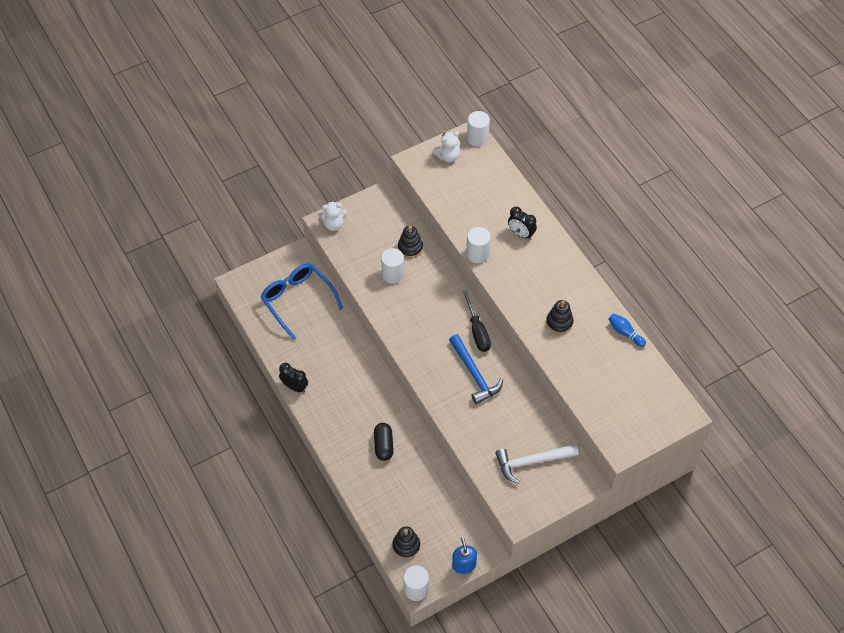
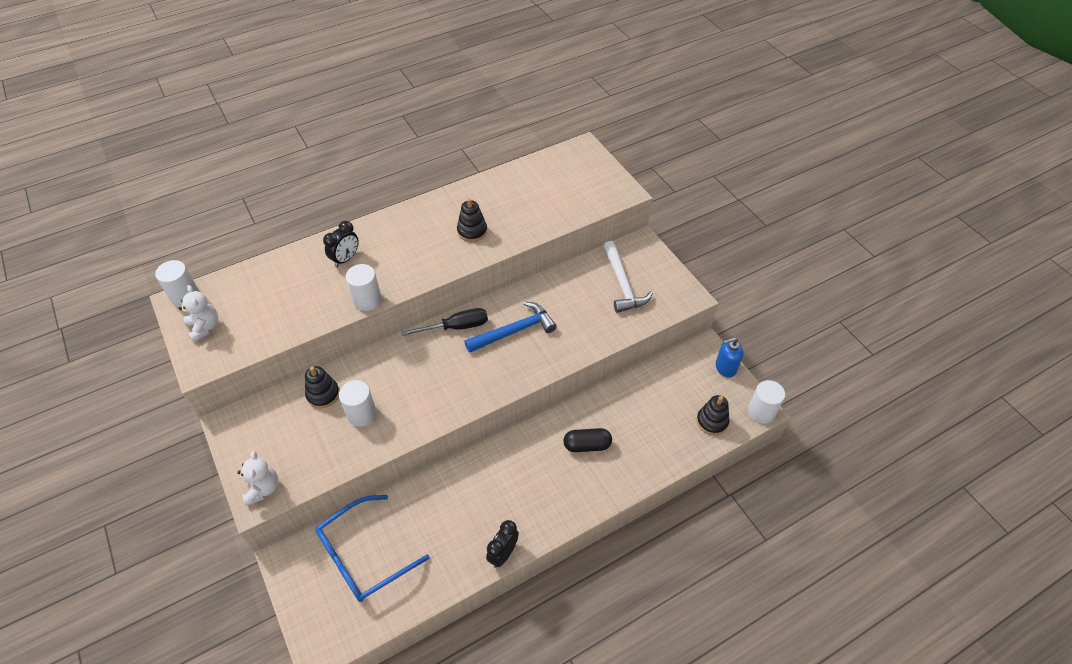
camera: 90 degrees left, 5 degrees down
blue bowling pin [609,313,646,347] -> none

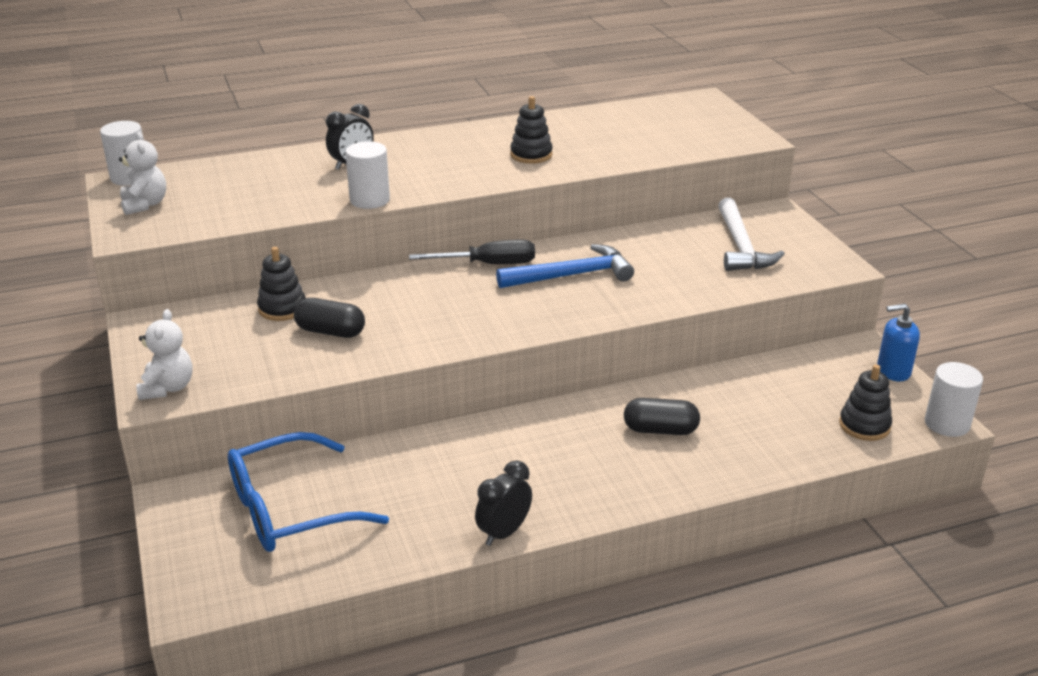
camera: 10 degrees right, 20 degrees down
white cylinder [339,380,376,427] -> black capsule [294,298,365,338]

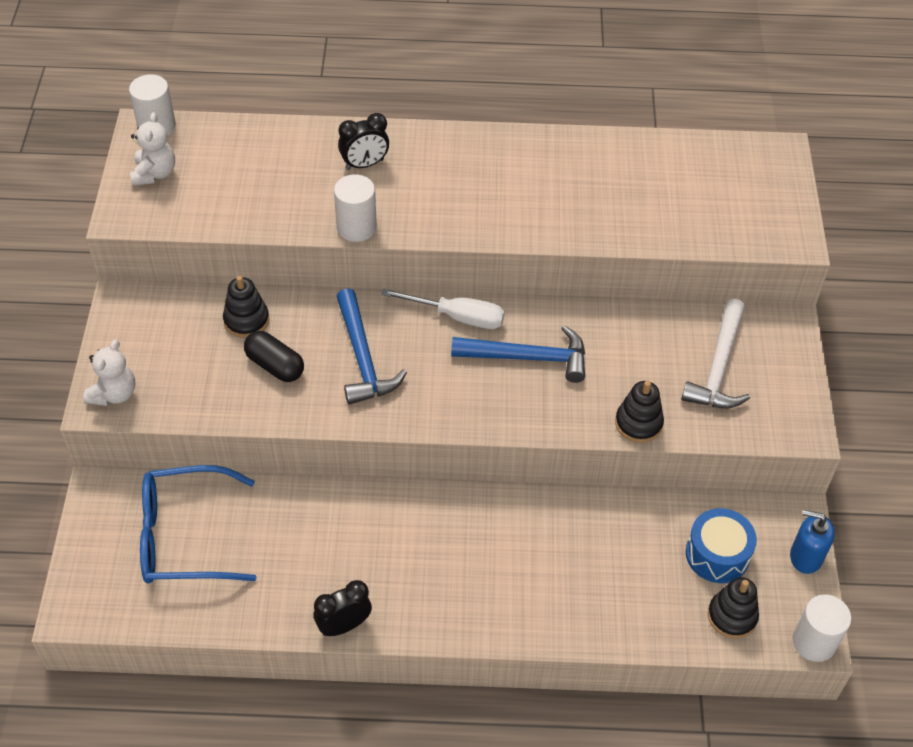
camera: 20 degrees right, 20 degrees up
black screwdriver [409,240,535,264] -> white screwdriver [381,288,505,329]
black stacking toy [510,96,553,164] -> black stacking toy moved to [615,381,664,443]
black capsule [624,398,700,435] -> none
none -> blue hammer [336,288,407,405]
none -> blue drum [686,508,757,583]

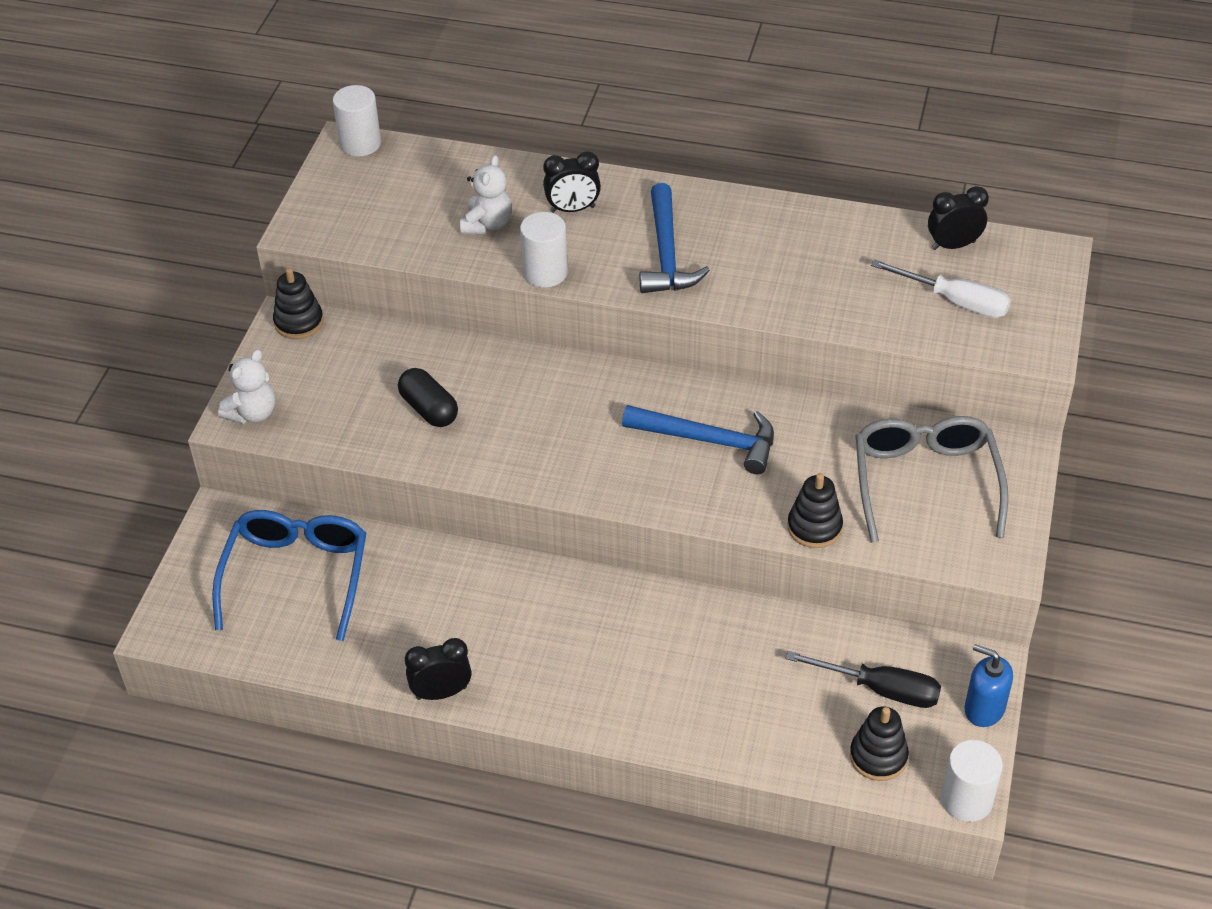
camera: 15 degrees right, 5 degrees down
white teddy bear [130,112,175,186] -> white teddy bear moved to [460,155,512,234]
blue glasses [140,465,257,583] -> blue glasses turned 90 degrees clockwise [212,510,366,641]
black stacking toy [223,276,269,338] -> black stacking toy moved to [273,268,324,339]
blue hammer [336,288,407,405] -> blue hammer moved to [639,183,710,293]
white screwdriver [381,288,505,329] -> white screwdriver moved to [871,259,1011,318]
white hammer [681,299,750,409] -> grey glasses [856,416,1008,543]
blue drum [686,508,757,583] -> black screwdriver [785,651,941,708]
none -> black clock [928,186,989,250]

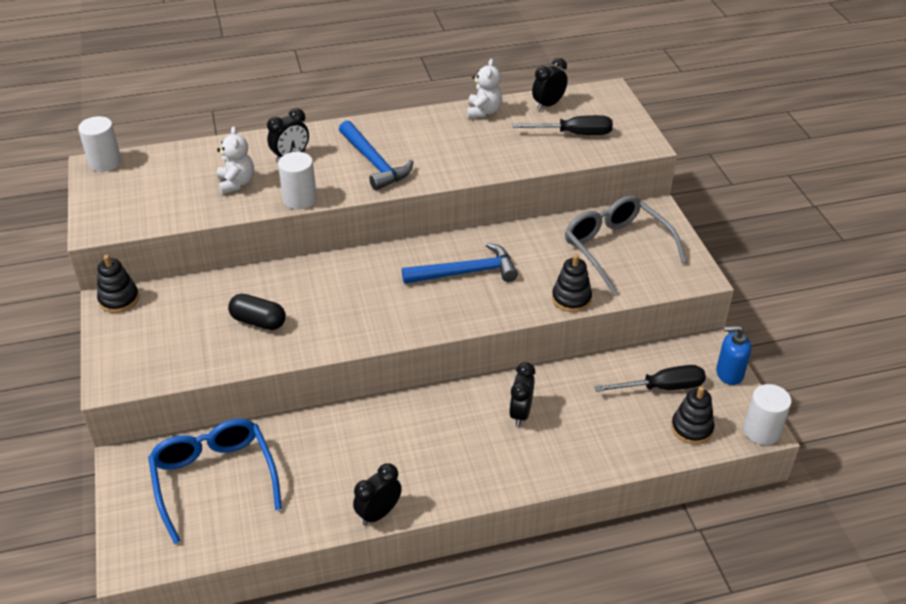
camera: 30 degrees left, 5 degrees down
white teddy bear [218,349,275,424] -> white teddy bear moved to [467,59,502,118]
white screwdriver [871,259,1011,318] -> black screwdriver [513,115,613,135]
none -> black clock [509,362,535,427]

